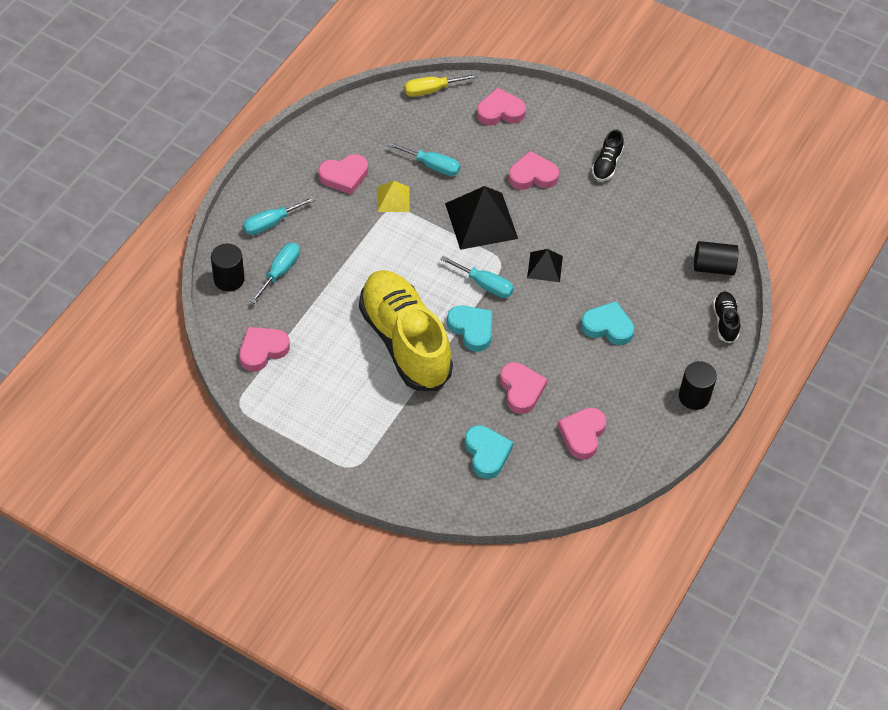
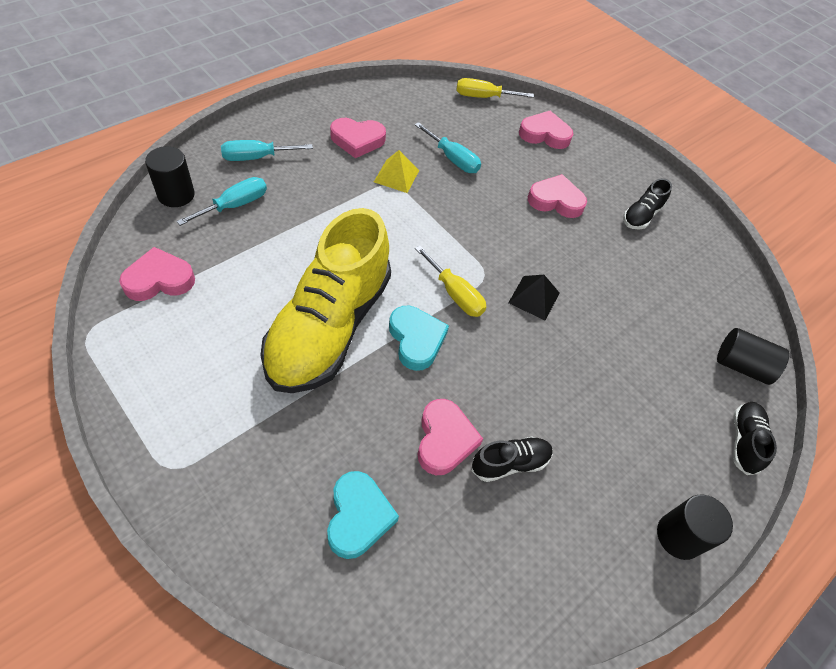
camera: 15 degrees right, 0 degrees up
yellow shoe [359,270,453,391] -> yellow shoe turned 150 degrees counterclockwise [260,208,391,393]
turquoise screwdriver [440,256,514,298] -> yellow screwdriver [415,245,486,317]
black pyramid [445,186,518,250] -> none
pink heart [558,407,606,460] -> none
turquoise heart [581,301,634,345] -> none
none -> black shoe [472,437,553,482]

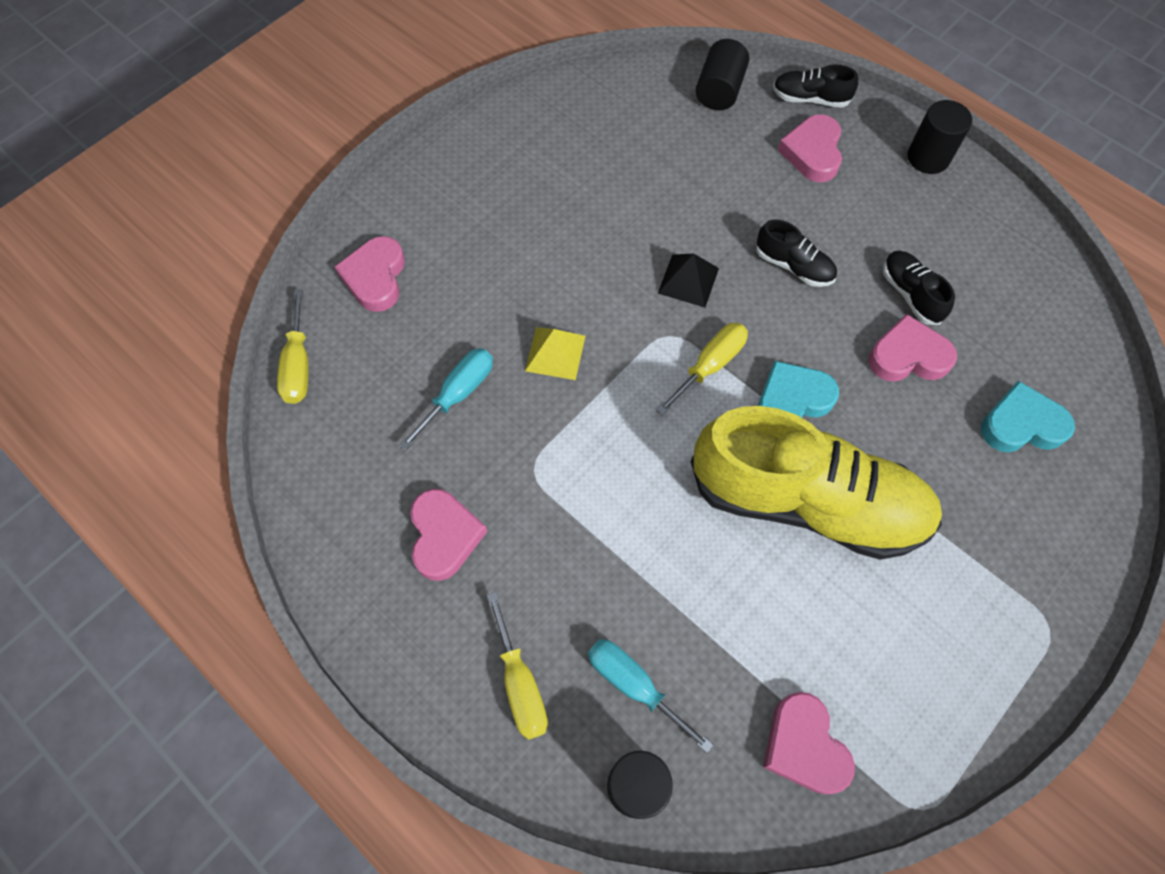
camera: 90 degrees left, 10 degrees up
turquoise screwdriver [221,140,313,161] -> yellow screwdriver [487,592,548,740]
yellow pyramid [374,150,419,193] -> yellow pyramid moved to [525,327,585,380]
pink heart [528,174,587,218] -> pink heart moved to [778,114,842,182]
black shoe [623,178,672,229] -> black shoe moved to [756,219,837,287]

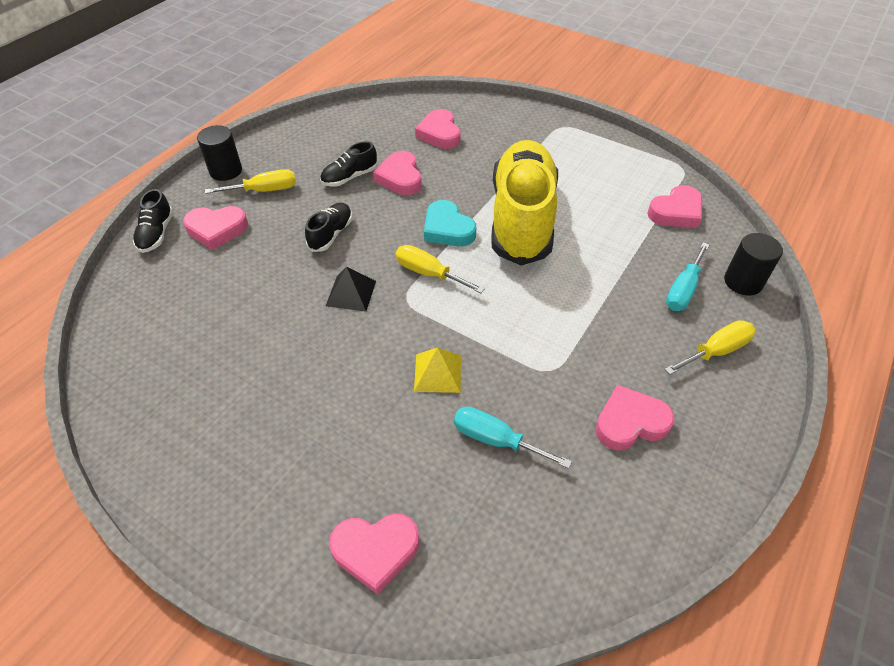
camera: 100 degrees left, 15 degrees down
yellow screwdriver [277,289,309,404] -> yellow screwdriver moved to [205,169,296,194]
black cylinder [696,39,749,110] -> none
turquoise heart [981,381,1075,452] -> pink heart [415,109,461,149]

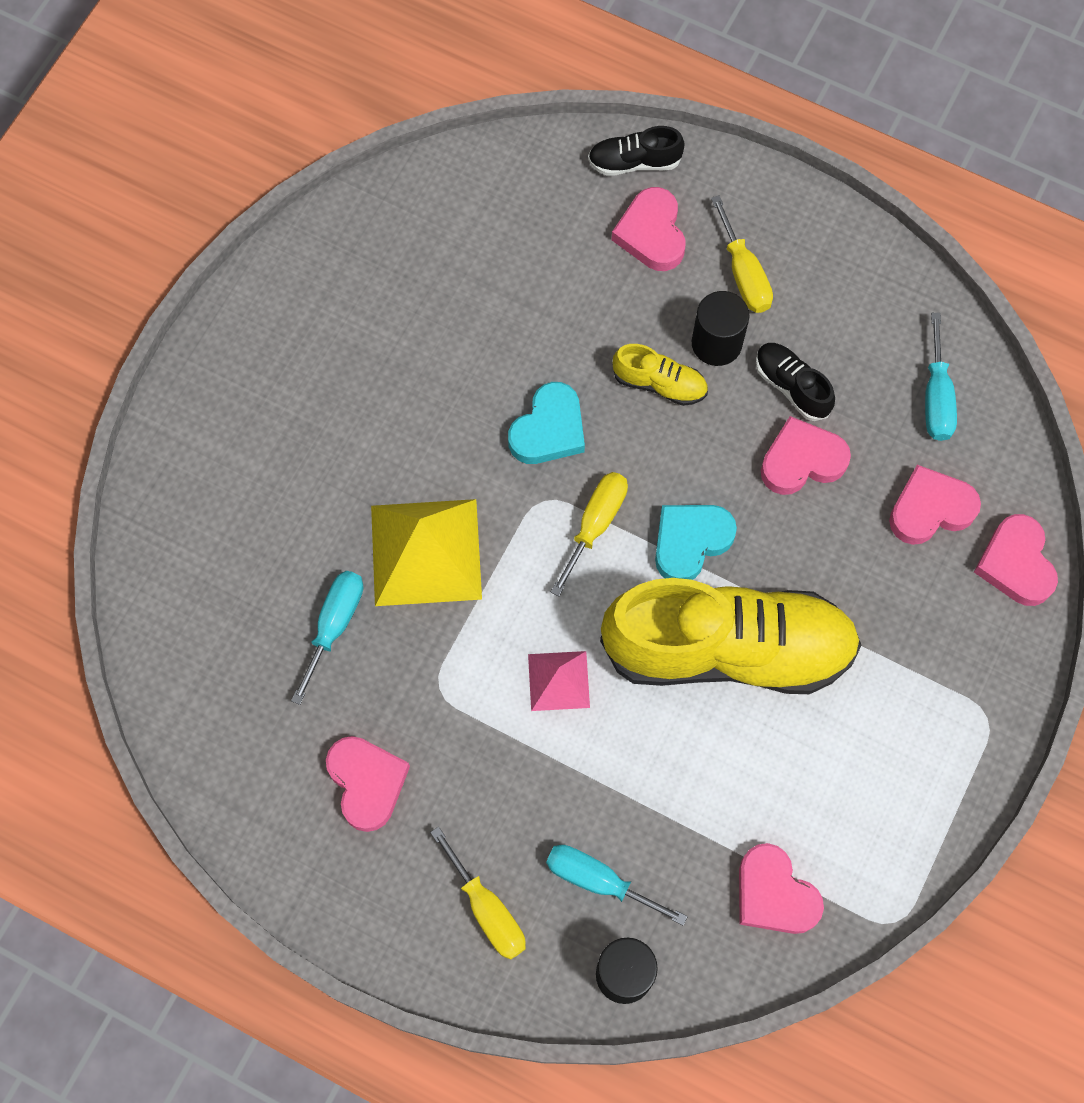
camera: 85 degrees right, 20 degrees up
black cylinder [197,125,242,181] -> black cylinder moved to [692,291,749,366]
black shoe [305,203,352,252] -> yellow shoe [613,344,708,406]
black pyramid [326,266,376,312] -> turquoise heart [508,382,585,464]
pink heart [329,513,420,595] -> pink heart moved to [974,514,1058,606]
yellow pyramid [414,347,461,393] -> yellow pyramid [371,499,482,606], size x1.86
none -> pink pyramid [528,651,590,711]
none -> turquoise screwdriver [925,313,957,441]

